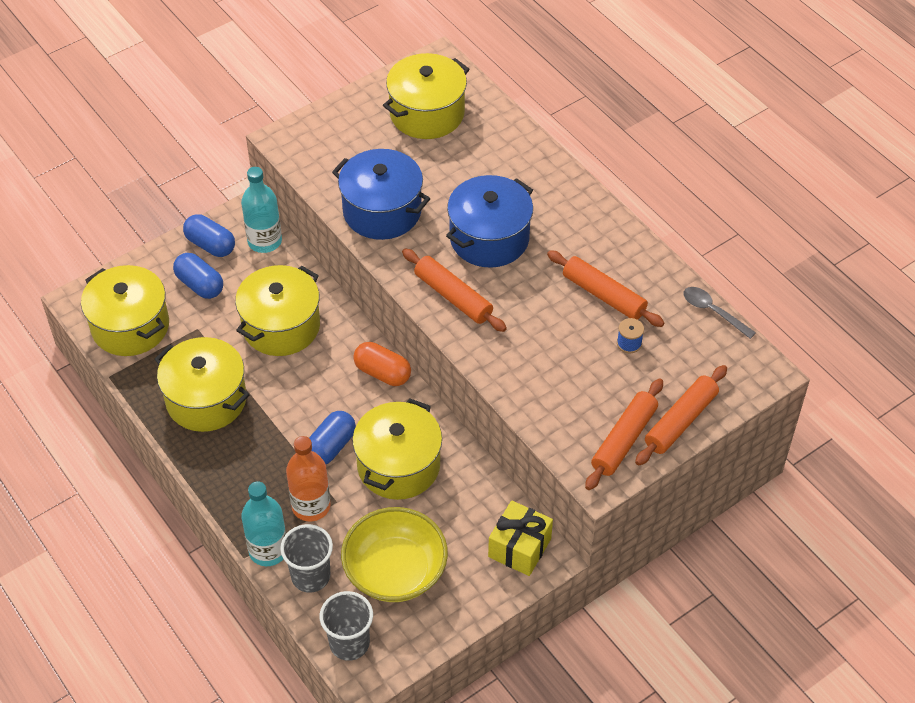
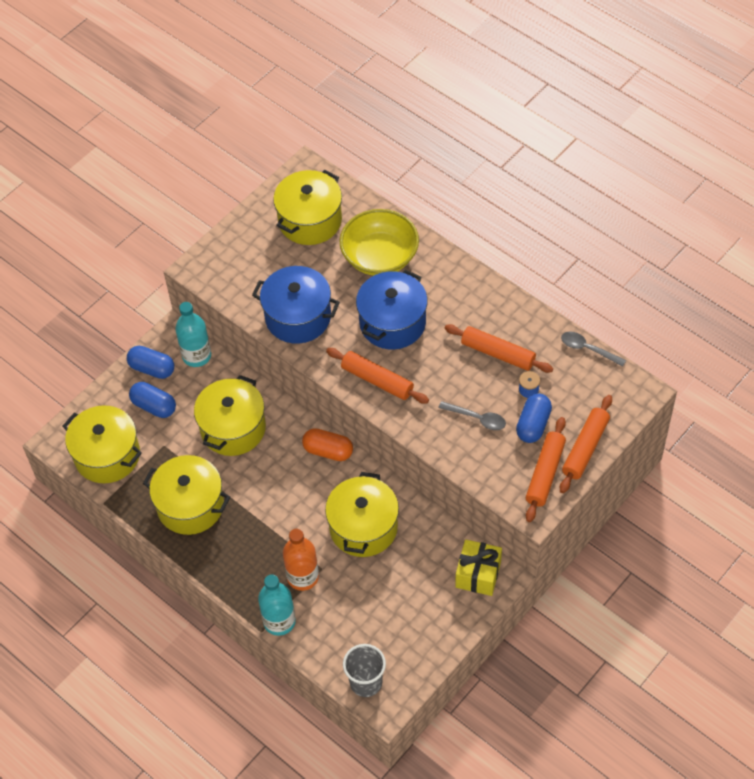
camera: 10 degrees left, 5 degrees up
grey cup [280,524,333,593] -> none
blue capsule [309,411,356,464] -> blue capsule moved to [516,393,552,443]
yellow bowl [341,507,448,602] -> yellow bowl moved to [340,209,419,276]
none -> grey spoon [438,401,506,430]

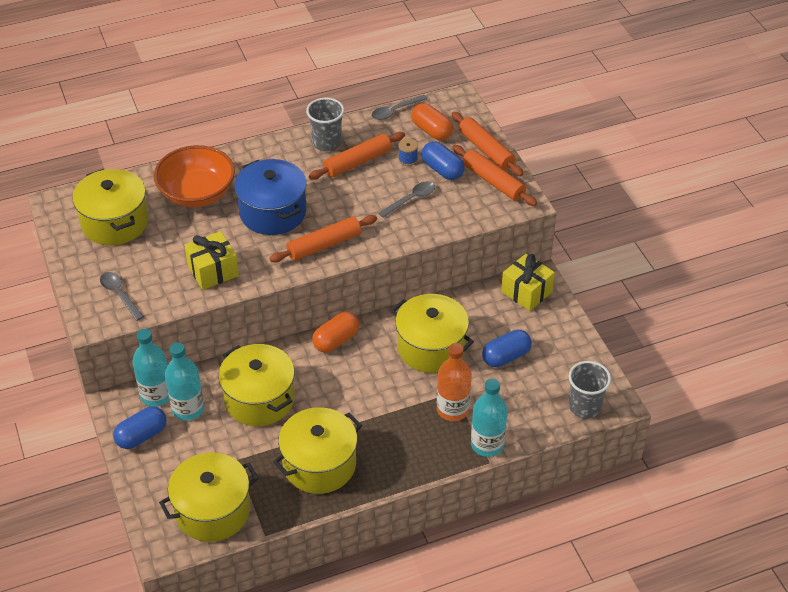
camera: 65 degrees left, 10 degrees down
blue capsule [129,382,176,418] -> blue capsule moved to [482,330,532,367]
blue pot [252,266,340,344] -> yellow gift [184,231,239,290]
yellow bowl [340,209,419,276] -> orange bowl [154,145,235,207]
none -> grey spoon [100,272,144,321]
none -> turquoise bottle [165,342,204,421]
none -> grey cup [306,98,344,151]
none -> orange capsule [411,103,453,140]

